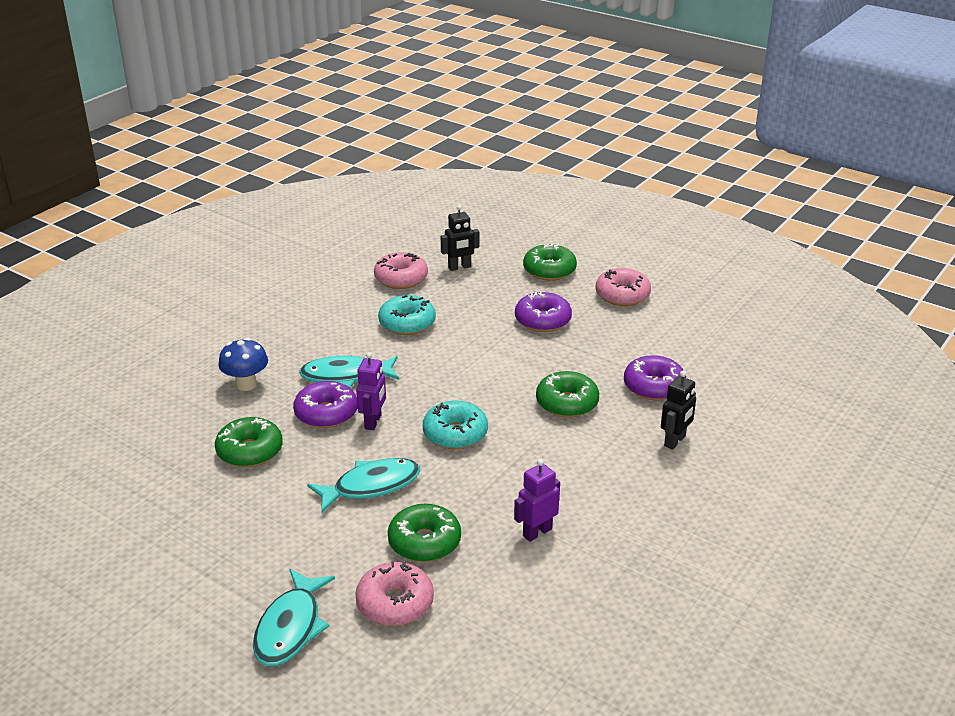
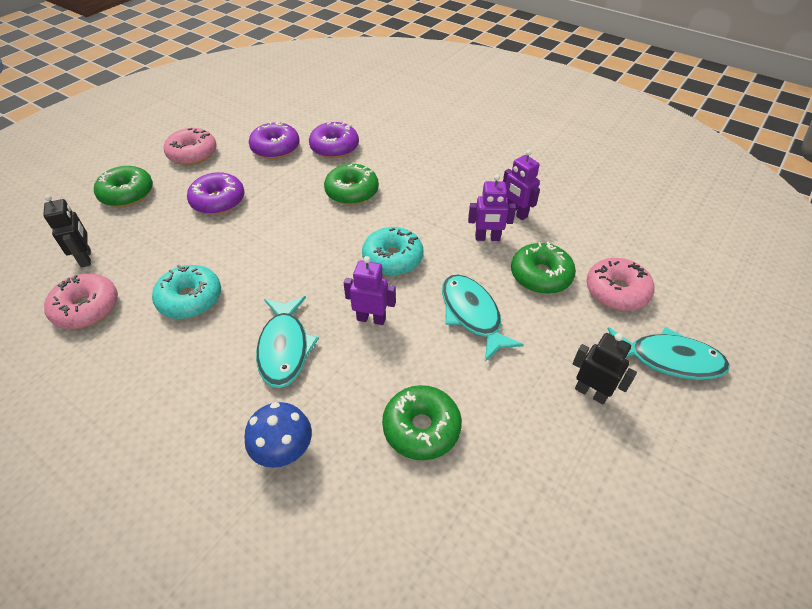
camera: 90 degrees left, 15 degrees up
purple donut [293,381,358,428] -> purple donut moved to [249,121,300,159]
black robot [661,371,696,450] -> black robot moved to [573,333,637,405]
none -> purple robot [468,174,516,241]

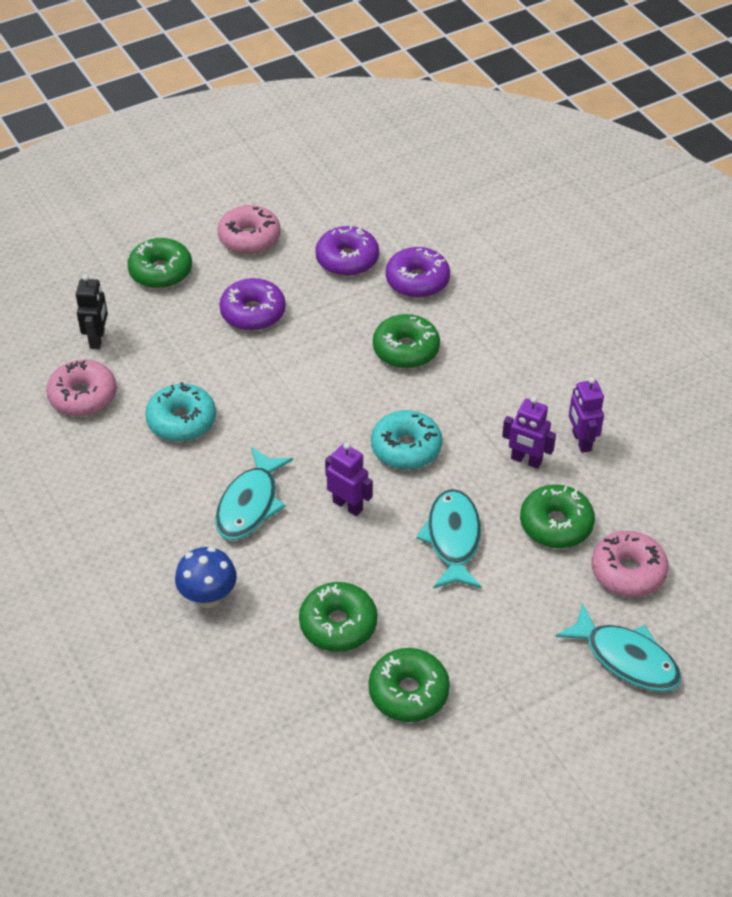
camera: 25 degrees right, 0 degrees up
black robot [573,333,637,405] -> none
none -> green donut [369,648,450,722]

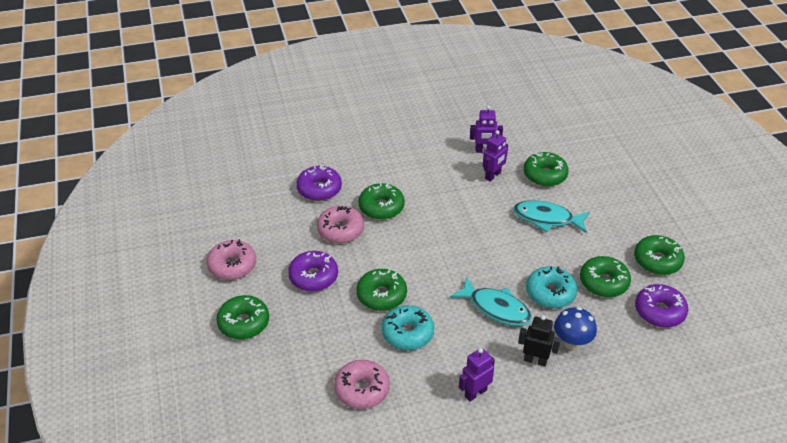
camera: 75 degrees left, 5 degrees down
black robot [76,275,108,349] -> black robot moved to [518,315,561,367]
purple donut [315,225,379,276] -> purple donut moved to [635,284,688,328]
purple robot [325,443,373,516] -> purple robot moved to [459,348,495,402]
turquoise donut [371,410,442,470] -> turquoise donut moved to [526,266,577,308]
turquoise fish [555,603,682,692] -> none
pink donut [591,531,669,597] -> pink donut moved to [317,206,364,243]
none -> green donut [356,269,407,311]

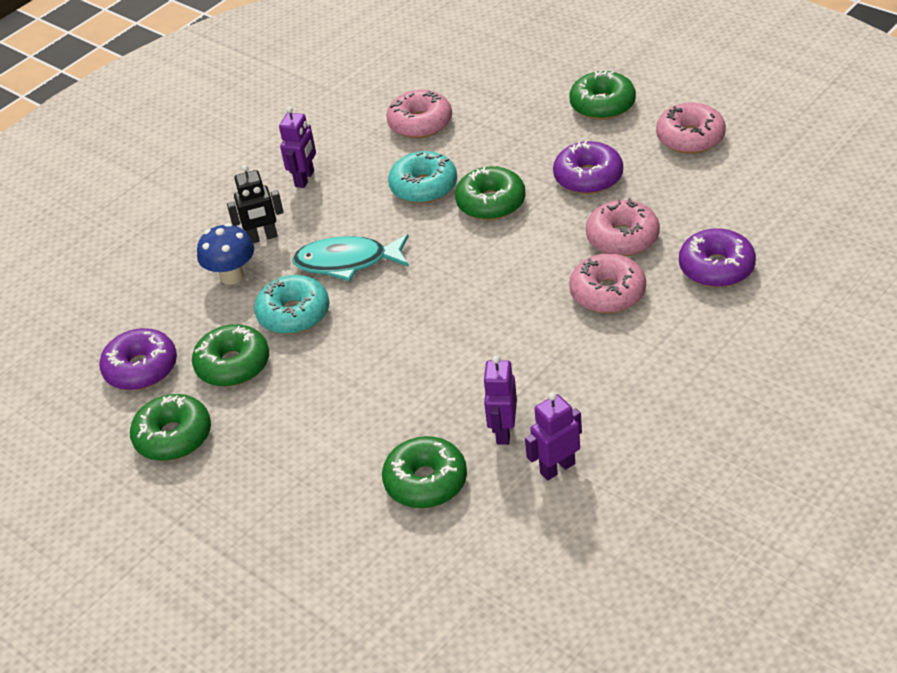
camera: 150 degrees right, 0 degrees up
green donut [358,183,405,220] -> pink donut [569,253,646,313]
turquoise fish [513,200,590,233] -> none

